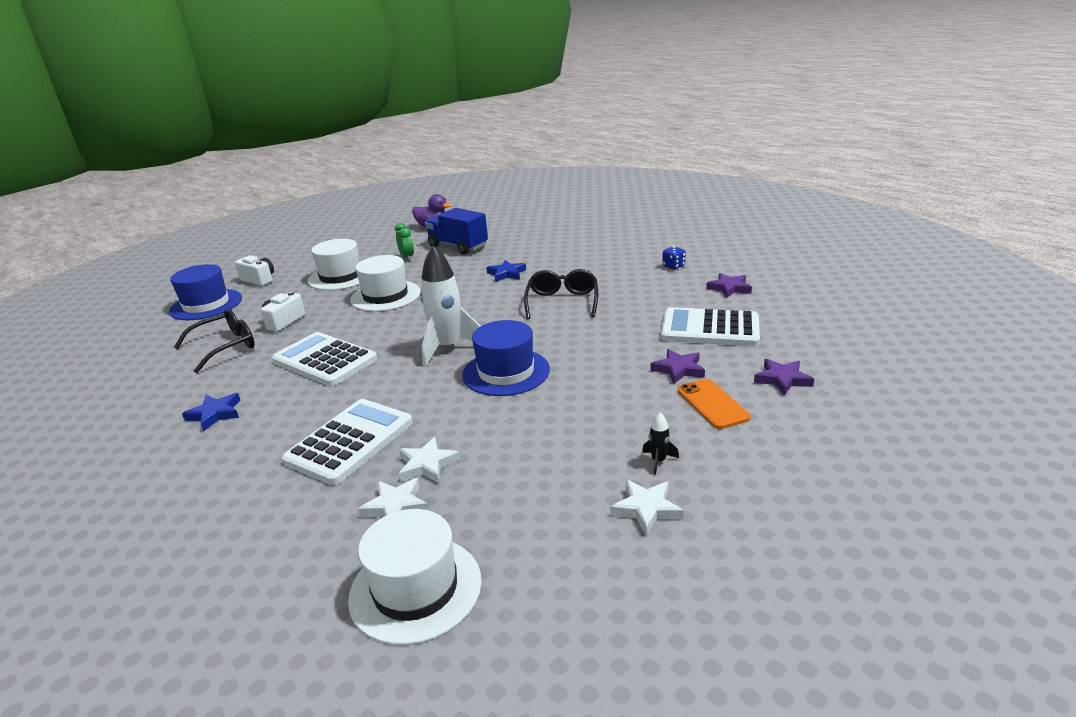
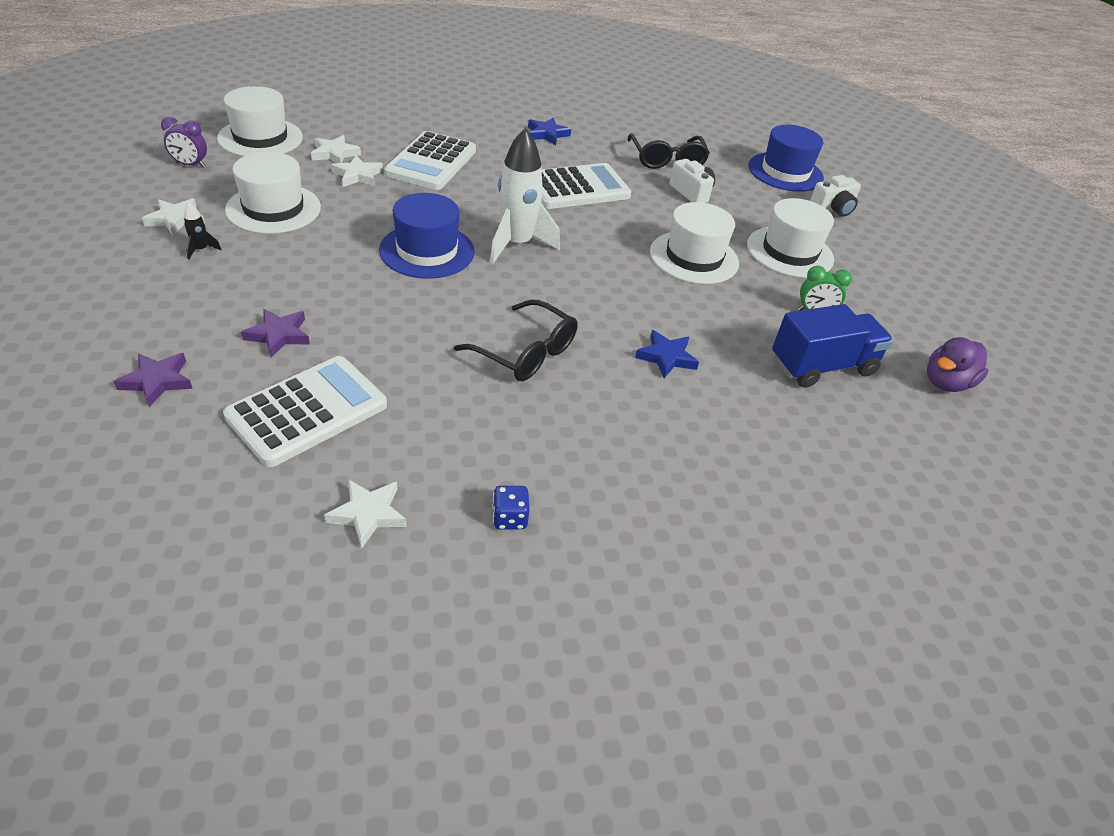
camera: 115 degrees right, 15 degrees up
white calculator [282,399,413,485] -> white calculator turned 45 degrees clockwise [384,131,476,190]
orange phone [678,379,751,429] -> none
purple star [706,273,752,298] -> white star [324,479,407,549]
none -> purple clock [161,117,207,168]
none -> white hat [225,152,321,234]

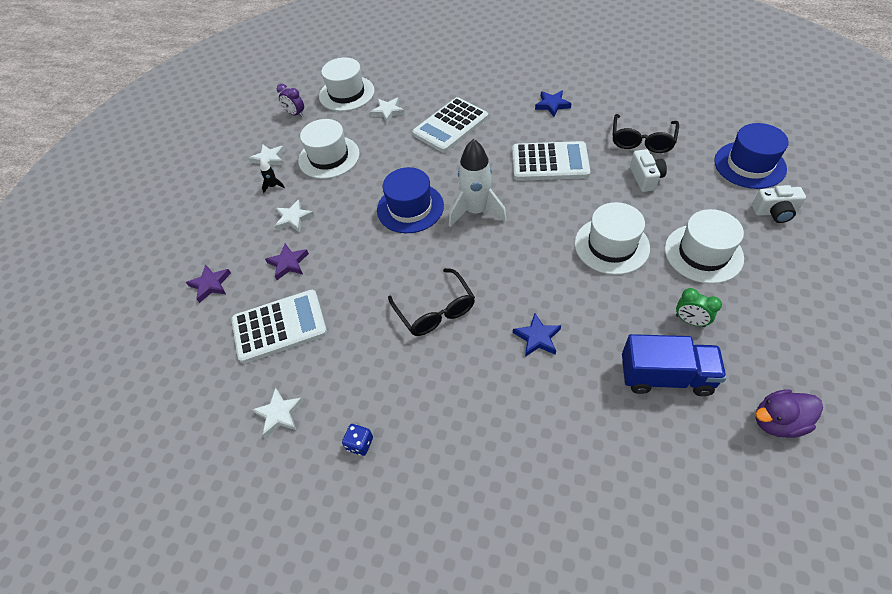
camera: 35 degrees right, 10 degrees up
white star [331,155,383,187] -> white star moved to [275,199,314,233]

